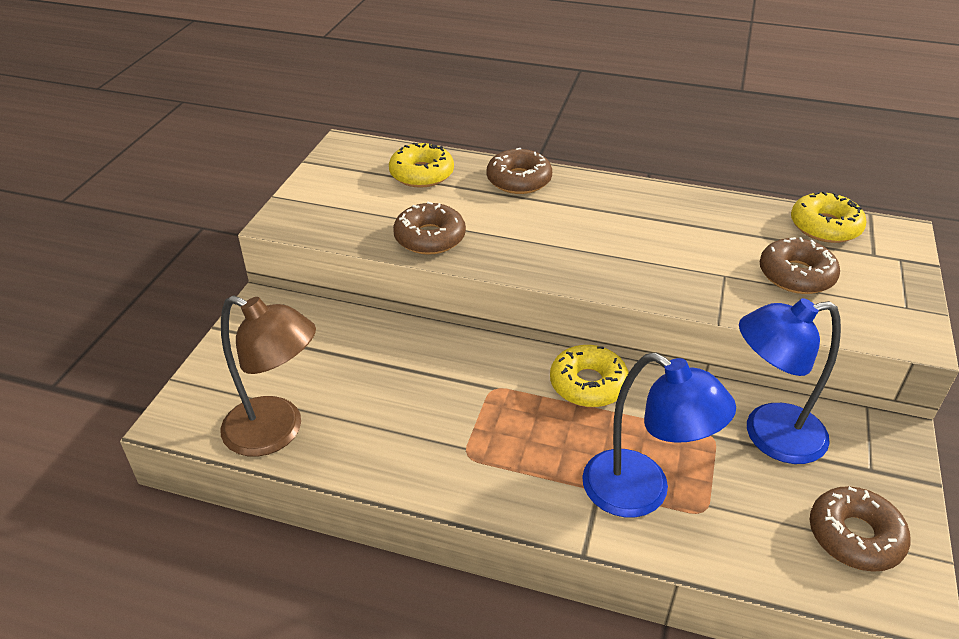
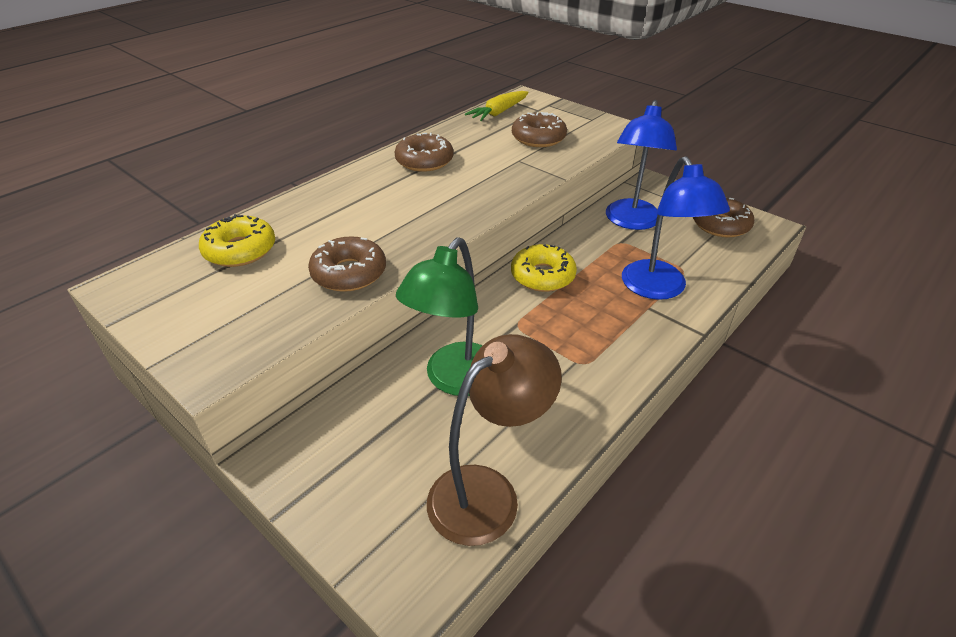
camera: 65 degrees left, 0 degrees up
brown donut [487,148,552,194] -> brown donut moved to [394,133,454,172]
blue lamp [582,353,736,517] -> blue lamp turned 105 degrees clockwise [622,156,730,300]
yellow donut [791,191,866,243] -> yellow carrot [465,91,529,121]
none -> green lamp [396,237,483,396]

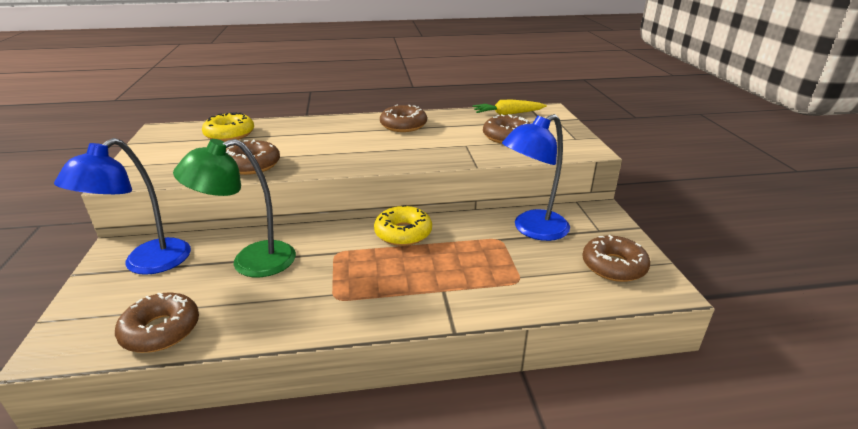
camera: 40 degrees right, 10 degrees down
brown lamp [427,334,562,546] -> brown donut [115,293,199,353]
blue lamp [622,156,730,300] -> blue lamp moved to [54,138,191,275]

